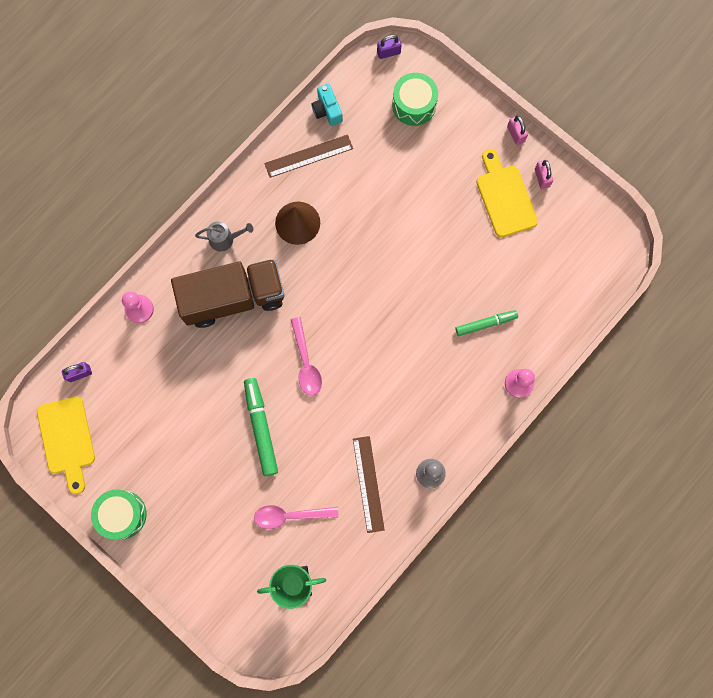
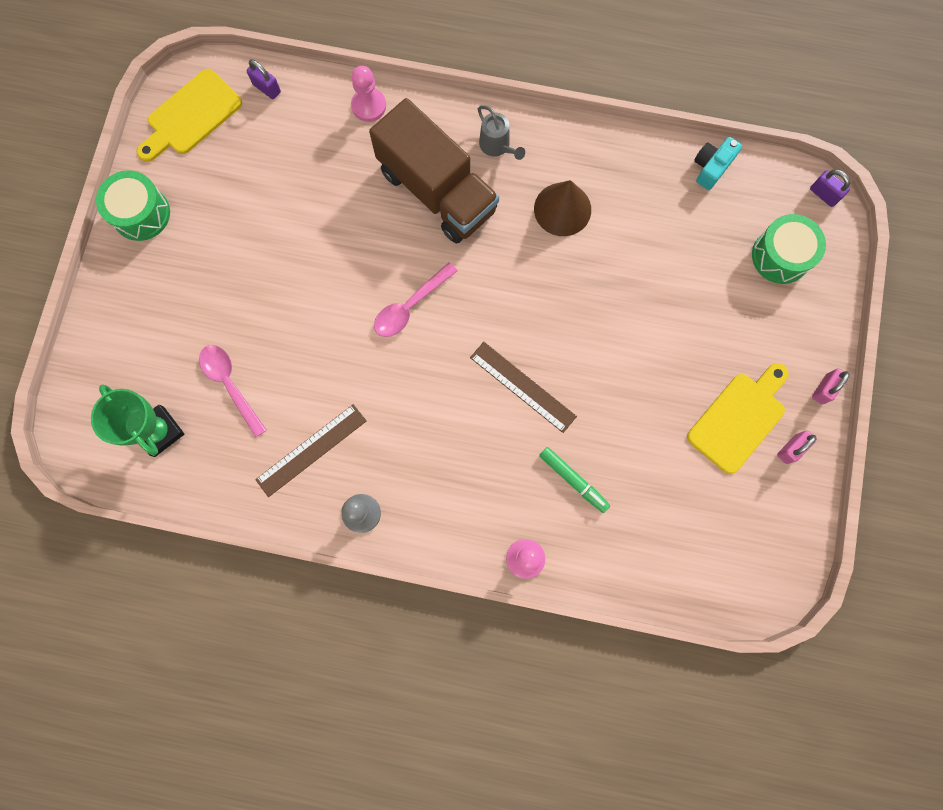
camera: 60 degrees right, 0 degrees up
green marker [244,378,278,476] -> none
brown ruler [264,134,353,178] -> brown ruler moved to [470,342,577,433]

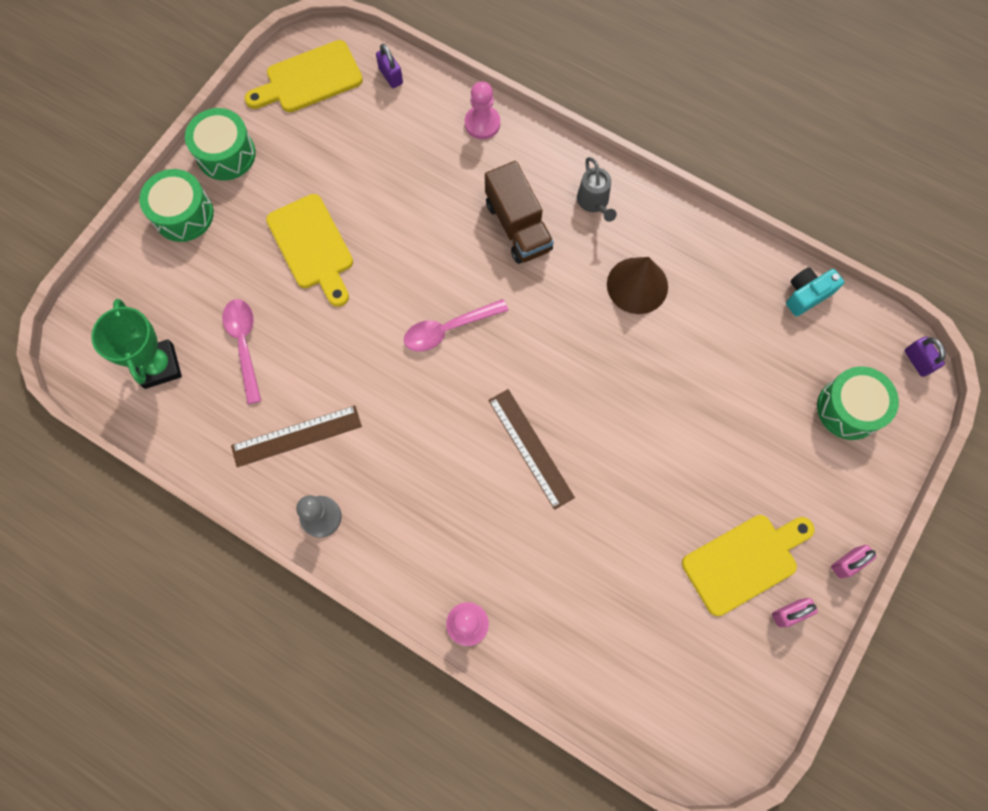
camera: 20 degrees right, 5 degrees down
brown truck [369,98,499,243] -> brown truck [485,161,554,264], size x0.66
green marker [539,447,610,513] -> none
none -> green drum [139,169,214,242]
none -> yellow cutting board [266,194,353,307]

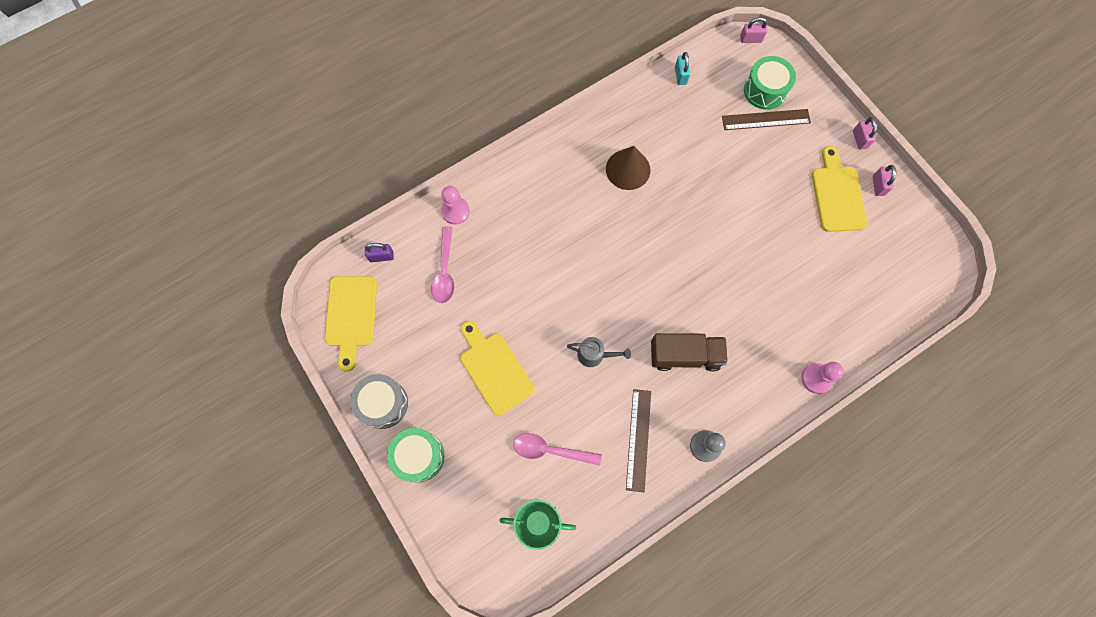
camera: 65 degrees left, 0 degrees up
green drum [185,108,256,181] -> grey drum [350,374,408,429]
yellow cutting board [266,194,353,307] -> yellow cutting board turned 120 degrees counterclockwise [461,321,535,415]
pink spoon [404,299,508,352] -> pink spoon moved to [431,226,454,303]
brown truck [485,161,554,264] -> brown truck moved to [651,333,728,371]
brown ruler [488,389,575,510] -> brown ruler moved to [722,109,811,130]
grey watering can [577,157,617,222] -> grey watering can moved to [567,337,631,367]
turquoise camera [786,267,844,316] -> turquoise padlock [675,52,691,85]
purple padlock [905,337,946,377] -> pink padlock [740,17,768,43]

